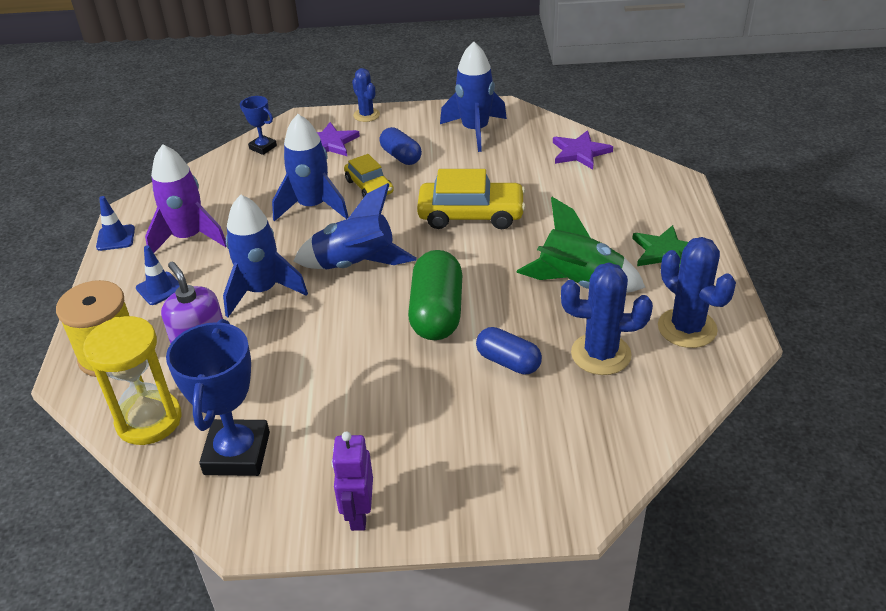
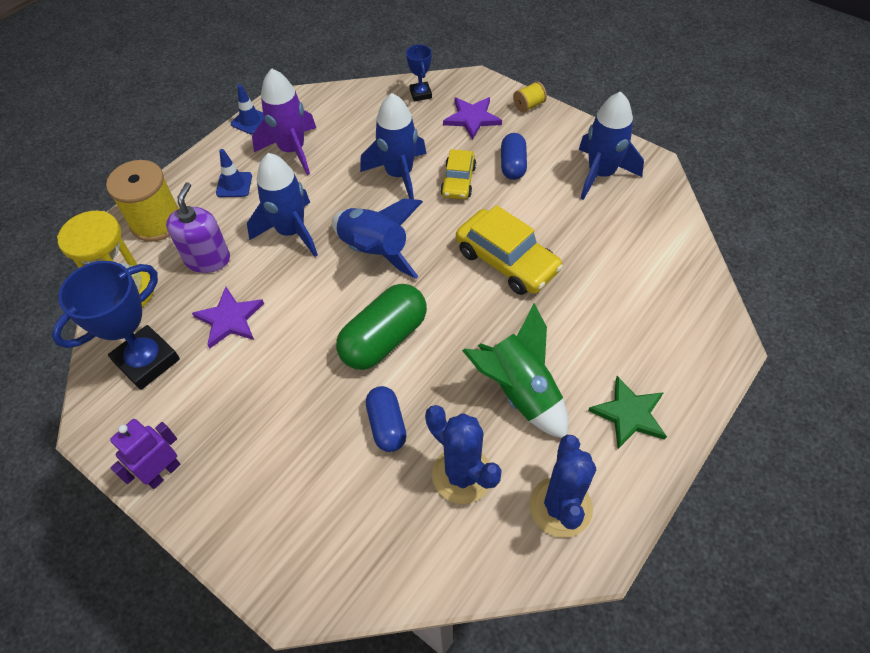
camera: 40 degrees right, 15 degrees up
blue cactus [352,68,380,122] -> yellow spool [513,81,547,112]
purple star [553,130,613,170] -> purple star moved to [192,287,264,349]

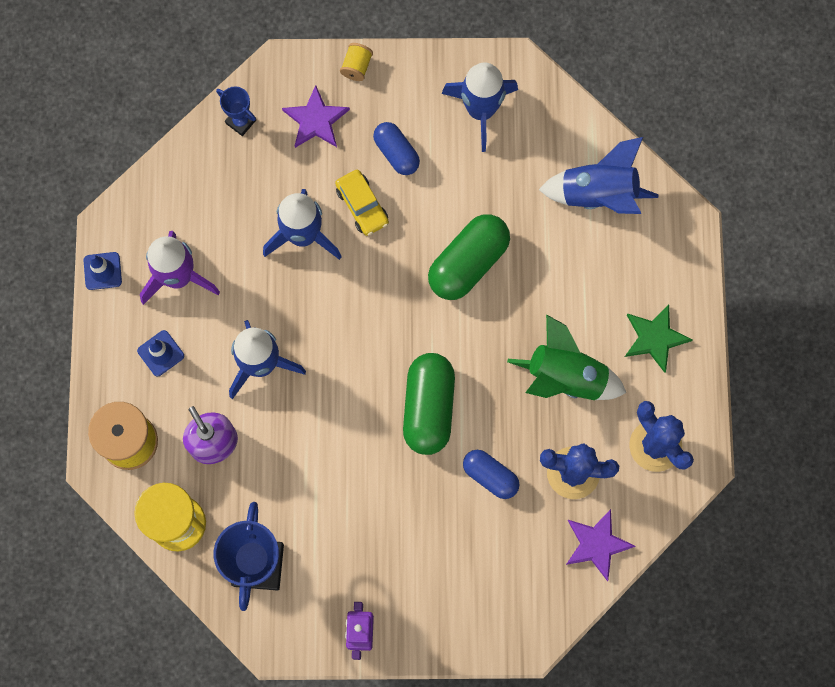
camera: 40 degrees left, 20 degrees up
purple star [192,287,264,349] -> purple star moved to [566,509,635,581]
blue rocket [332,199,423,279] -> blue rocket moved to [539,137,658,214]
yellow car [456,205,563,295] -> green capsule [428,214,510,300]

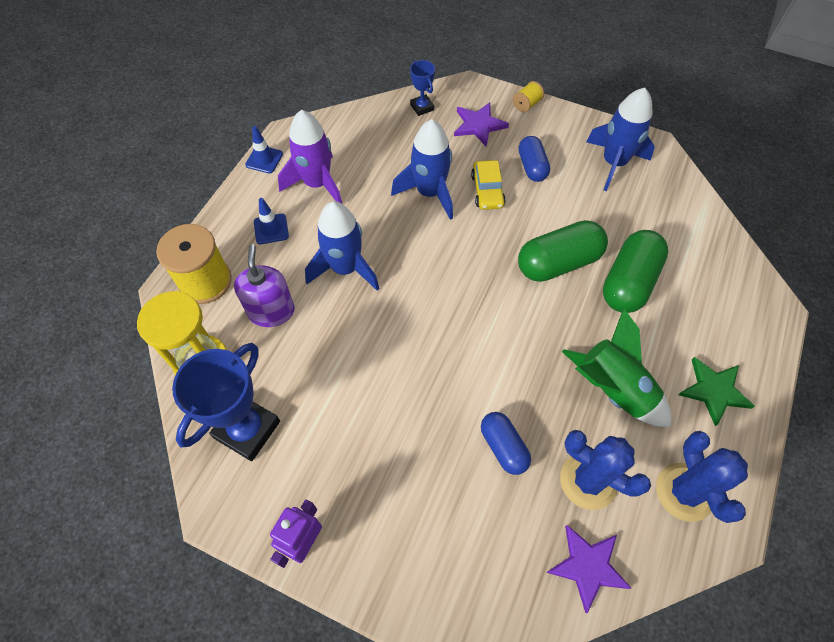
camera: 25 degrees right, 15 degrees down
green capsule [403,353,455,455] -> green capsule moved to [603,230,669,313]
blue rocket [539,137,658,214] -> none

